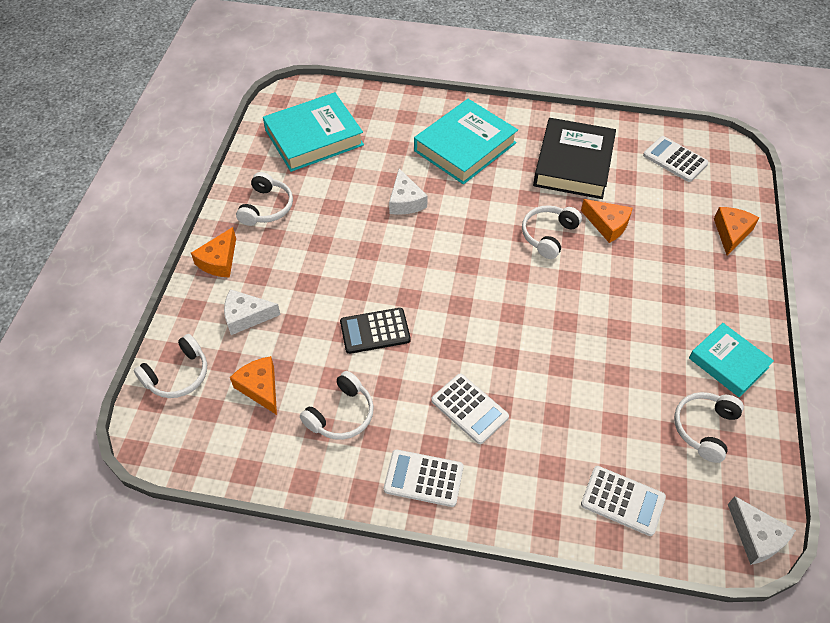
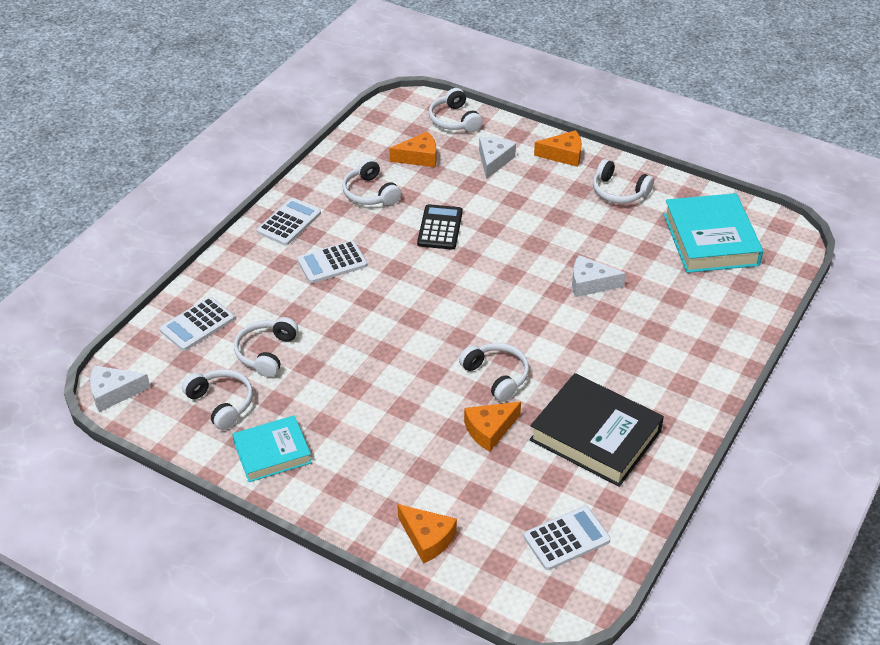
camera: 110 degrees right, 10 degrees down
orange cheese [191,227,236,278] -> orange cheese turned 135 degrees clockwise [534,130,582,167]
turquoise book [414,99,518,184] -> none
none -> white headphones [234,317,298,377]

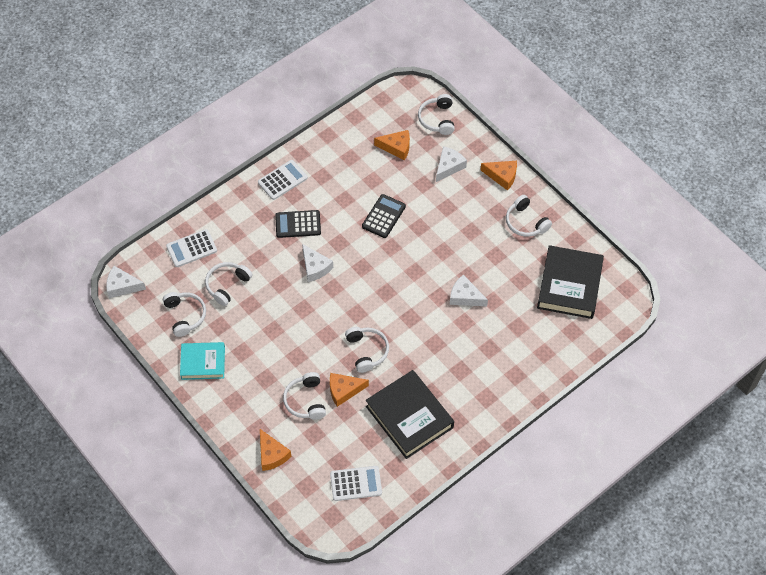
camera: 20 degrees right, 15 degrees up
white calculator [297,240,367,283] -> black calculator [275,210,321,238]
white headphones [342,158,401,205] -> white headphones moved to [283,372,326,420]
turquoise book [663,193,763,273] -> black book [537,245,604,319]
none -> white cheese [302,244,333,282]

